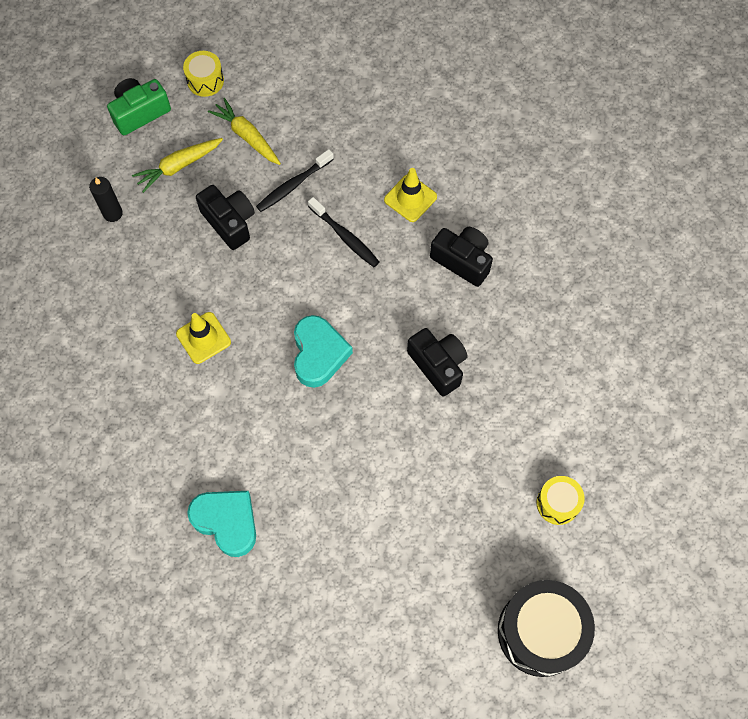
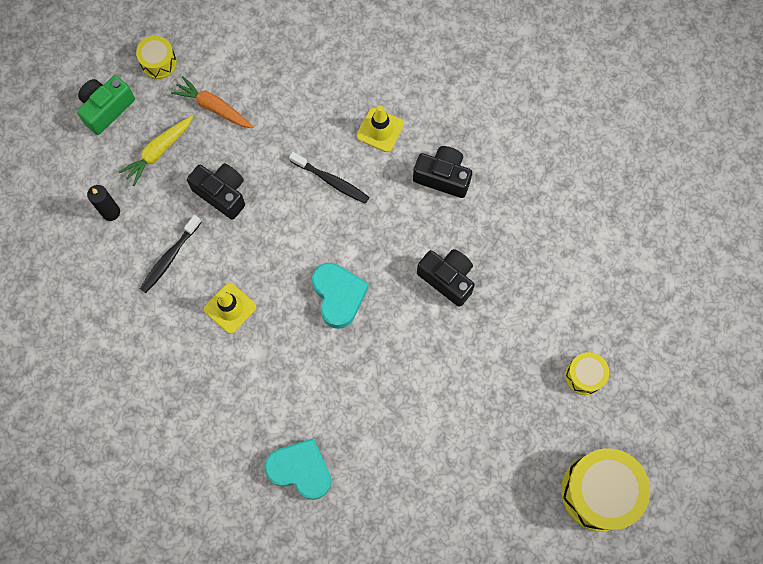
camera: 15 degrees left, 5 degrees up
yellow carrot [208,98,281,165] -> orange carrot [171,76,253,128]
black toothbrush [256,149,334,212] -> black toothbrush moved to [140,215,201,293]
black drum [498,580,595,677] -> yellow drum [561,448,650,532]

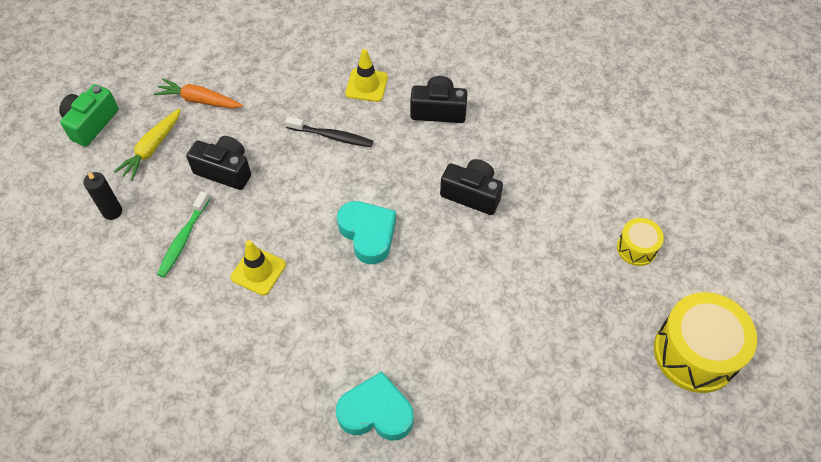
camera: 15 degrees left, 15 degrees down
yellow drum [136,36,177,79] -> none
black toothbrush [140,215,201,293] -> green toothbrush [157,191,210,278]

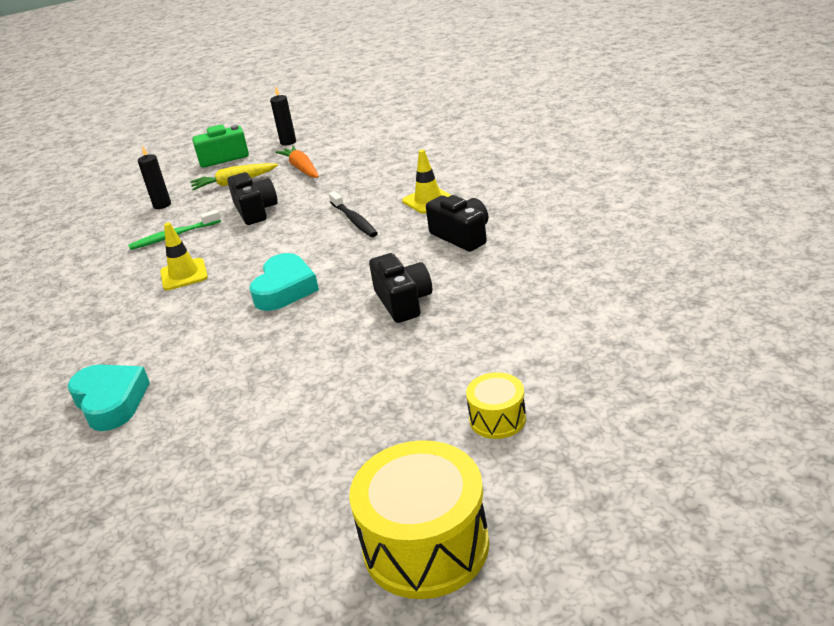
camera: 50 degrees right, 25 degrees down
none -> black candle [270,86,296,146]

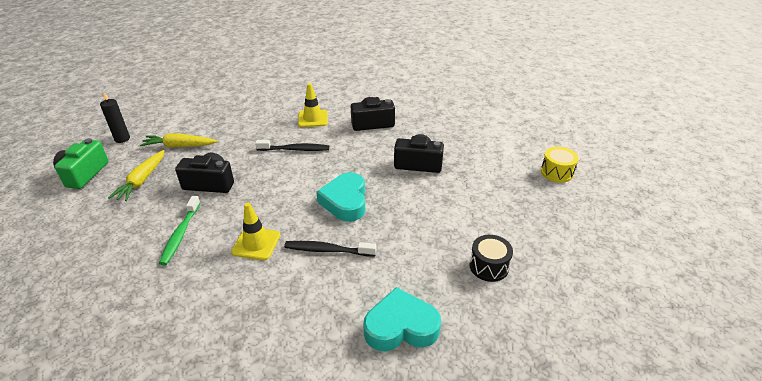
camera: 65 degrees left, 5 degrees up
black candle [138,145,171,209] -> none
turquoise heart [249,253,319,311] -> turquoise heart turned 135 degrees counterclockwise [316,172,365,222]
orange carrot [275,146,319,178] -> yellow carrot [140,134,218,148]
yellow drum [349,440,489,599] -> none
none -> black toothbrush [284,241,376,257]
none -> black drum [469,235,513,282]

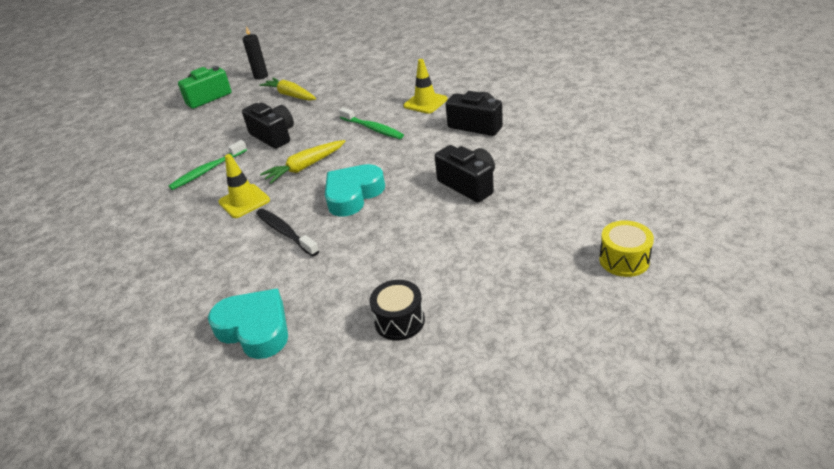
camera: 45 degrees right, 0 degrees up
yellow carrot [108,150,164,201] -> yellow carrot moved to [260,140,345,184]
black toothbrush [255,140,329,151] -> green toothbrush [339,107,404,139]

